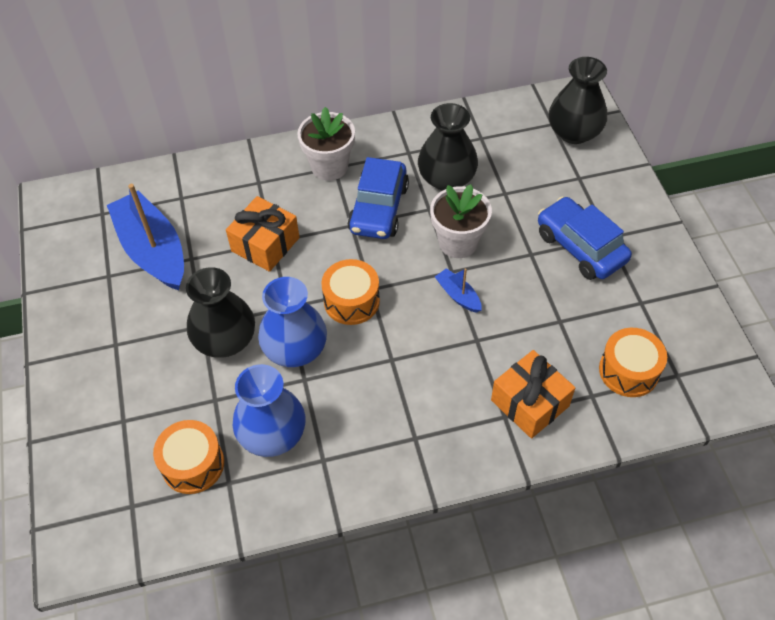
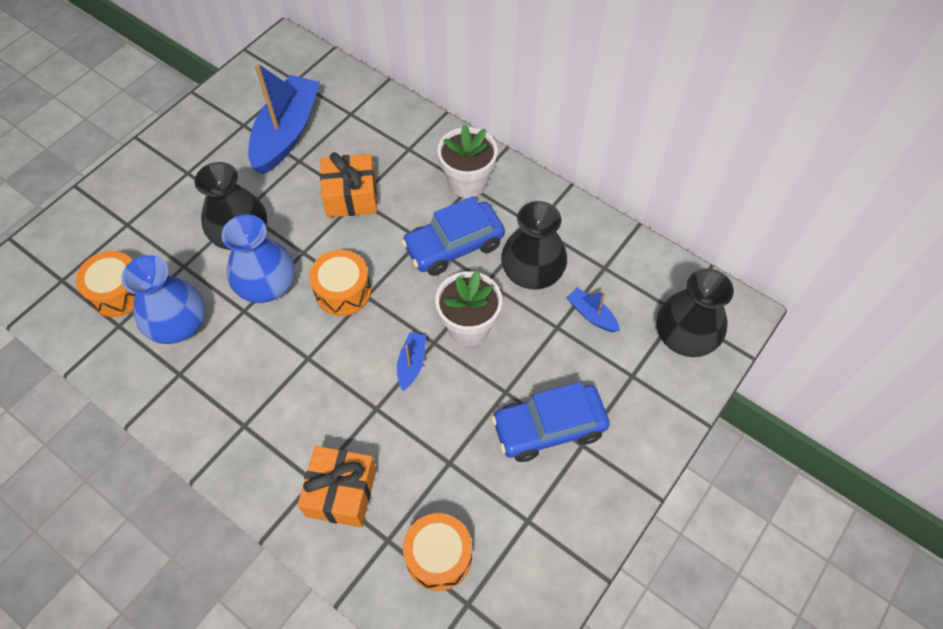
camera: 50 degrees right, 5 degrees up
blue car [538,196,632,280] -> blue car turned 120 degrees counterclockwise [491,382,610,462]
none -> blue boat [567,288,620,332]

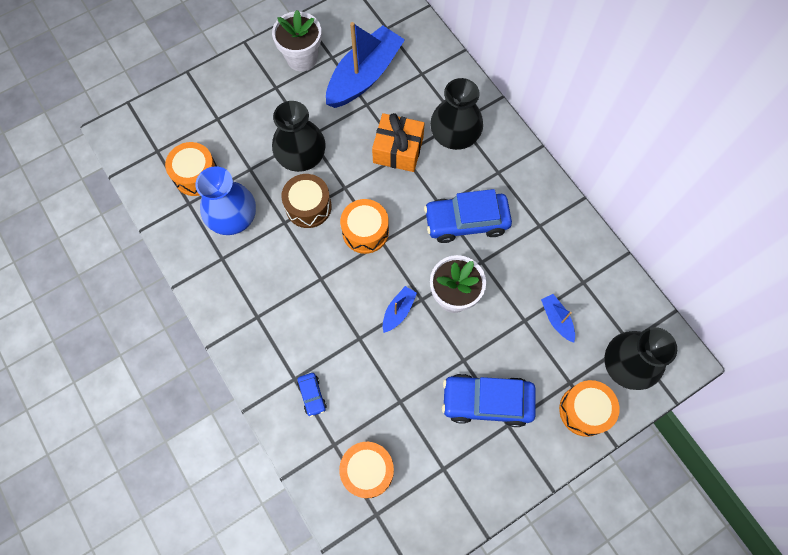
camera: 20 degrees right, 10 degrees up
blue vase [221,214,295,303] -> brown drum [281,174,332,228]
orange gift [297,446,377,527] -> blue car [297,373,326,417]
white flower pot [437,125,498,198] -> white flower pot moved to [272,10,322,72]
black vase [501,201,567,290] -> black vase moved to [430,78,483,150]
none -> orange drum [559,380,620,437]

